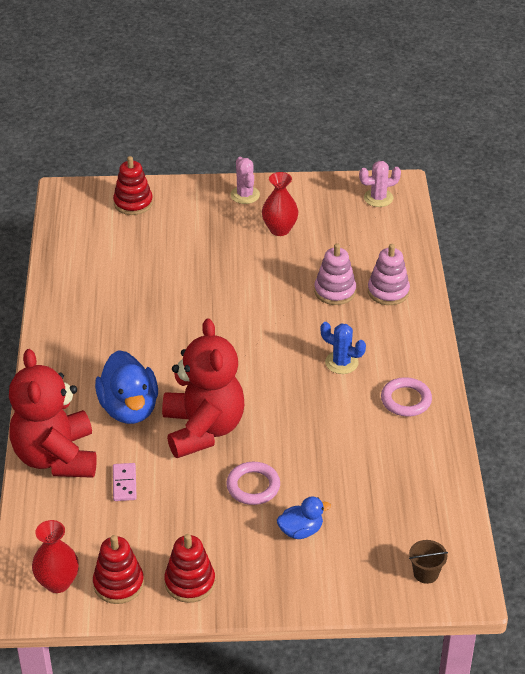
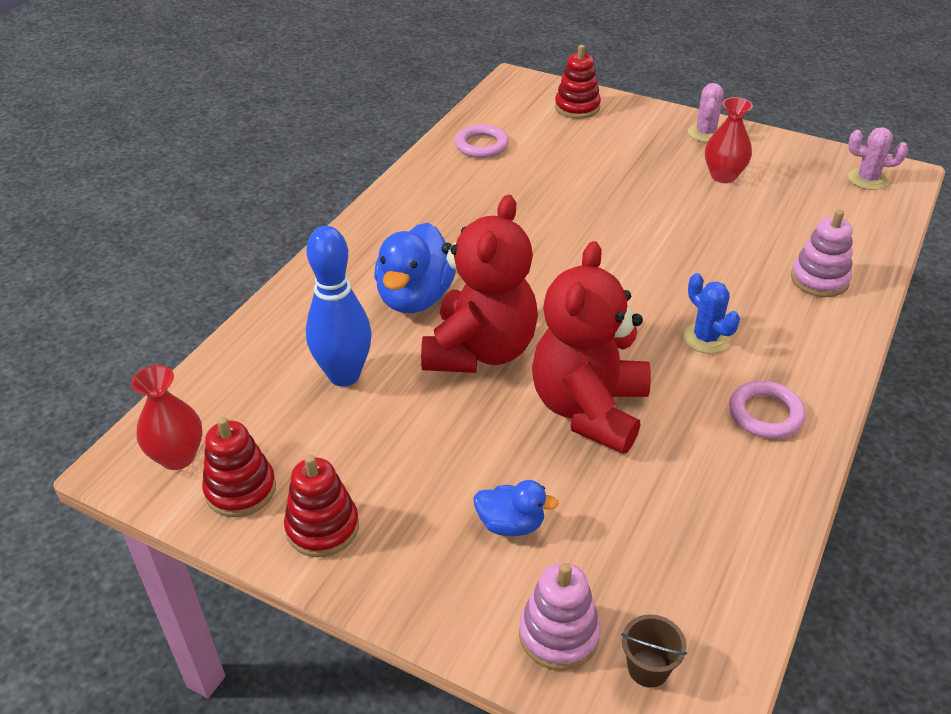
camera: 30 degrees right, 0 degrees up
red teddy bear [9,349,97,478] -> red teddy bear moved to [532,241,651,454]
pink domino [113,463,137,501] -> blue bowling pin [306,226,372,387]
pink ring [226,462,280,505] -> pink ring moved to [455,124,509,158]
pink stacking toy [314,243,356,305] -> pink stacking toy moved to [519,563,601,671]

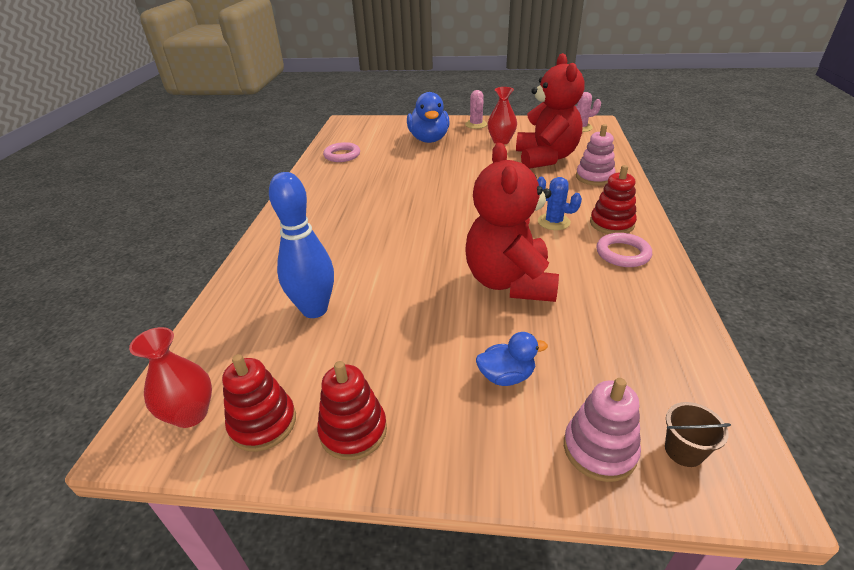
camera: 20 degrees left, 5 degrees down
blue duck [374,223,456,313] -> blue duck moved to [407,92,450,143]
red teddy bear [421,195,538,373] -> red teddy bear moved to [516,53,585,169]
red stacking toy [555,45,601,119] -> red stacking toy moved to [590,165,637,234]

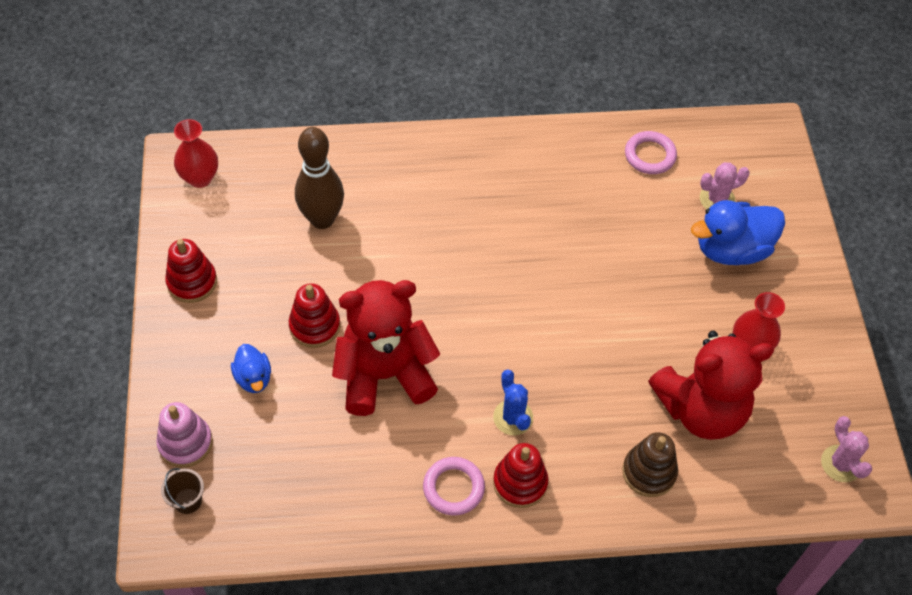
camera: 75 degrees right, 20 degrees up
red stacking toy [222,354,296,452] -> red stacking toy moved to [289,283,340,348]
blue bowling pin [269,172,334,318] -> brown bowling pin [295,127,344,229]
pink cactus [465,90,487,129] -> pink cactus moved to [700,162,750,209]
blue cactus [537,177,582,230] -> blue cactus turned 45 degrees counterclockwise [493,370,533,435]
pink stacking toy [576,124,615,186] -> brown stacking toy [622,432,678,497]

